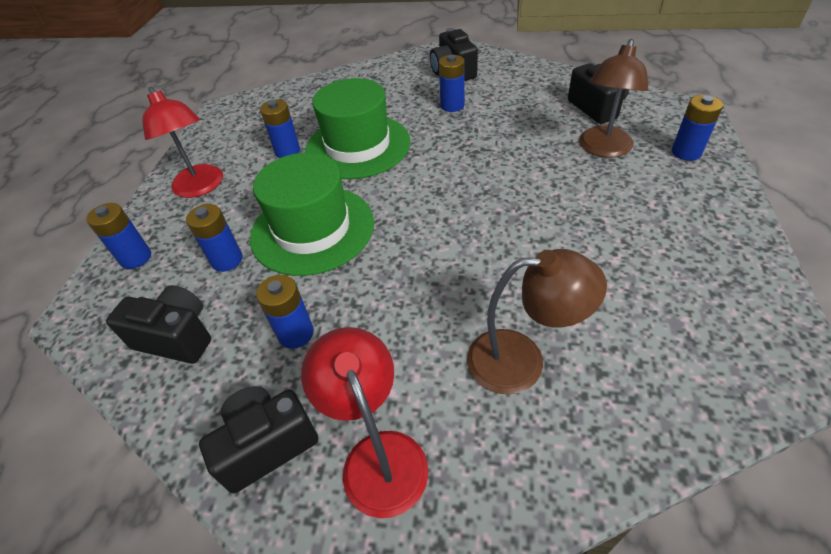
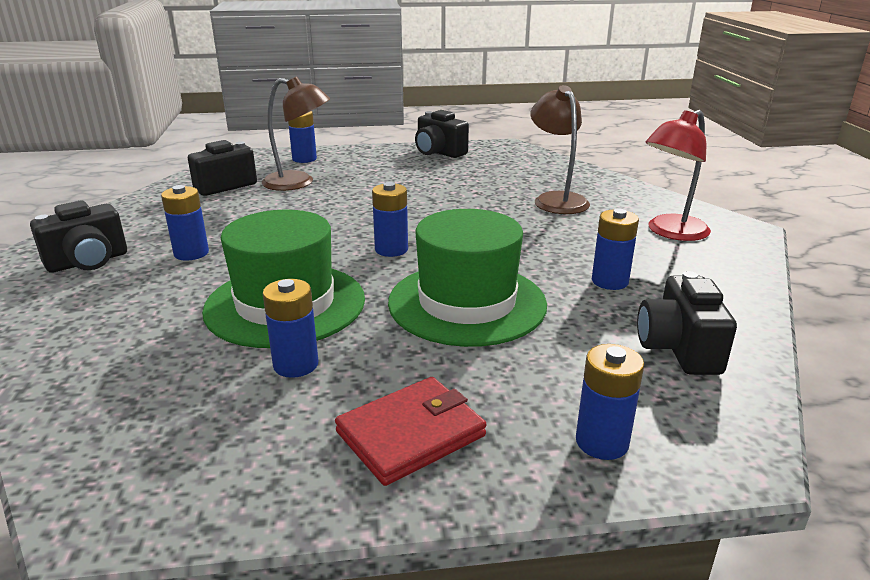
camera: 110 degrees left, 20 degrees down
red lamp [142,87,223,198] -> red wallet [335,377,486,486]
blue battery [186,204,243,272] -> blue battery moved to [372,182,408,257]
black camera [199,386,318,493] -> black camera moved to [415,110,469,158]

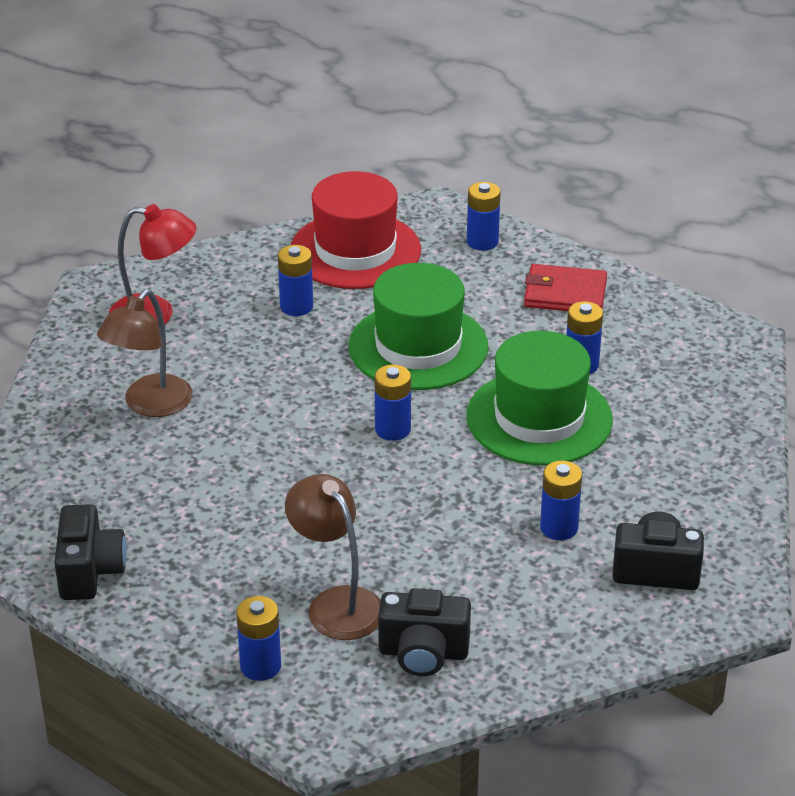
camera: 135 degrees left, 10 degrees up
black camera [637,271,737,375] -> red hat [291,171,421,289]

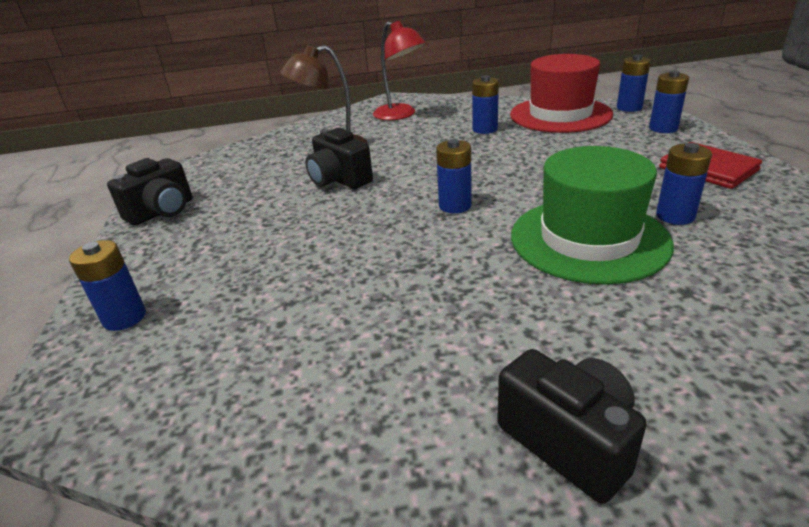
camera: 45 degrees right, 5 degrees down
brown lamp [285,474,381,640] -> none
green hat [349,263,488,390] -> none
black camera [378,588,471,676] -> black camera moved to [305,128,373,189]
blue battery [540,461,582,540] -> blue battery moved to [617,55,651,112]

